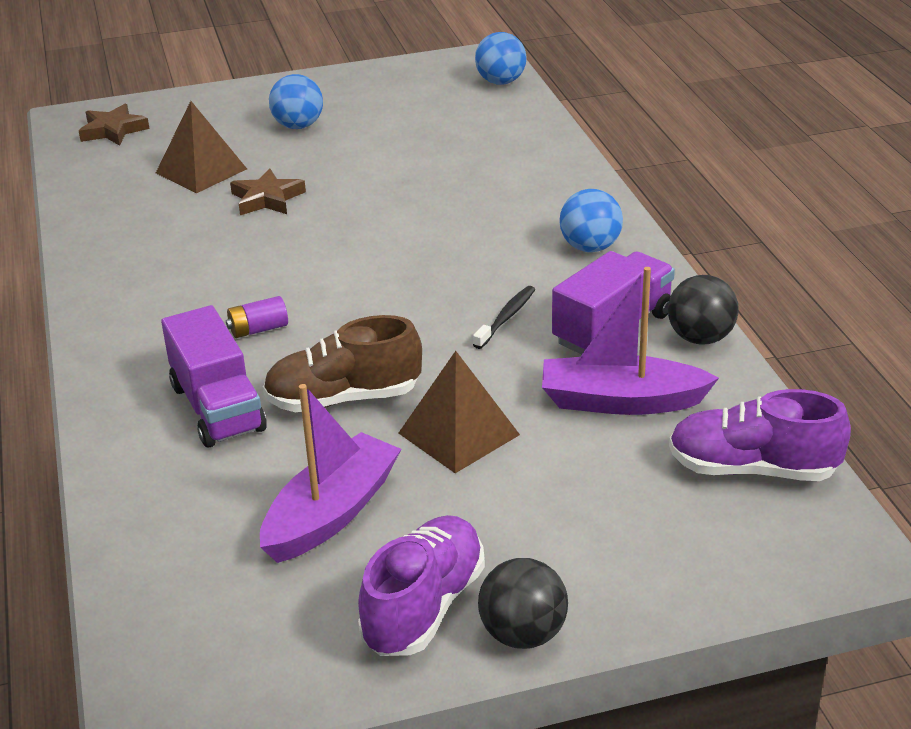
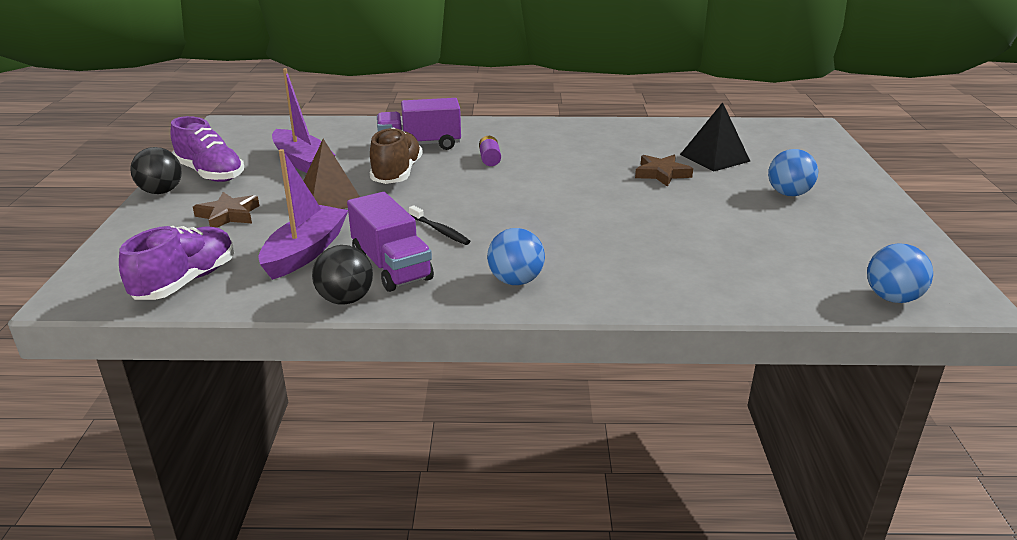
camera: 105 degrees right, 5 degrees down
brown star [79,104,149,146] -> brown star moved to [193,192,259,228]
brown pyramid [156,101,247,193] -> black pyramid [680,102,750,172]

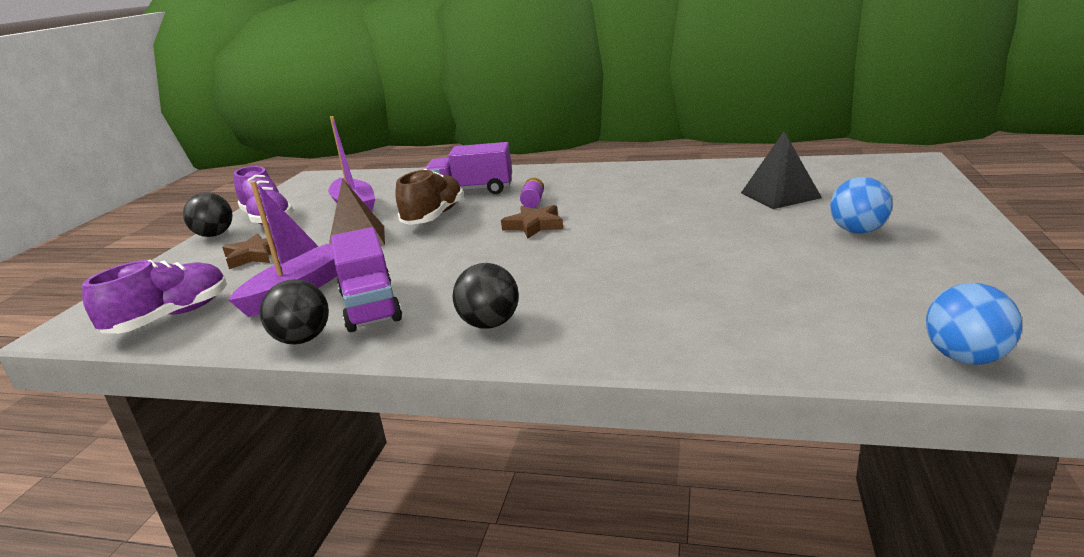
camera: 15 degrees right, 5 degrees down
black toothbrush [409,205,470,245] -> none
blue ball [487,228,545,285] -> black ball [453,263,519,329]
brown star [635,154,693,187] -> brown star moved to [501,205,563,239]

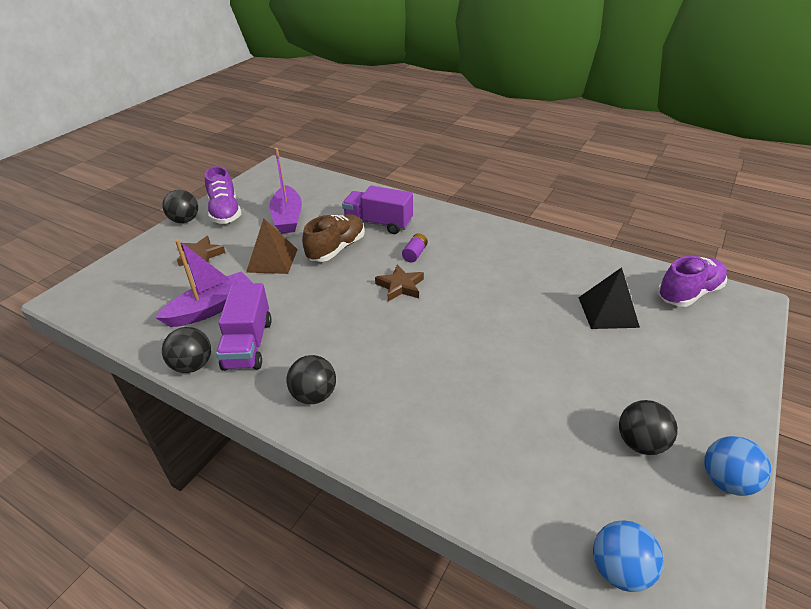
camera: 15 degrees right, 15 degrees up
purple shoe [82,260,227,334] -> purple shoe moved to [657,256,727,307]
blue ball [830,177,892,234] -> blue ball moved to [704,436,771,496]
none -> black ball [619,400,678,455]

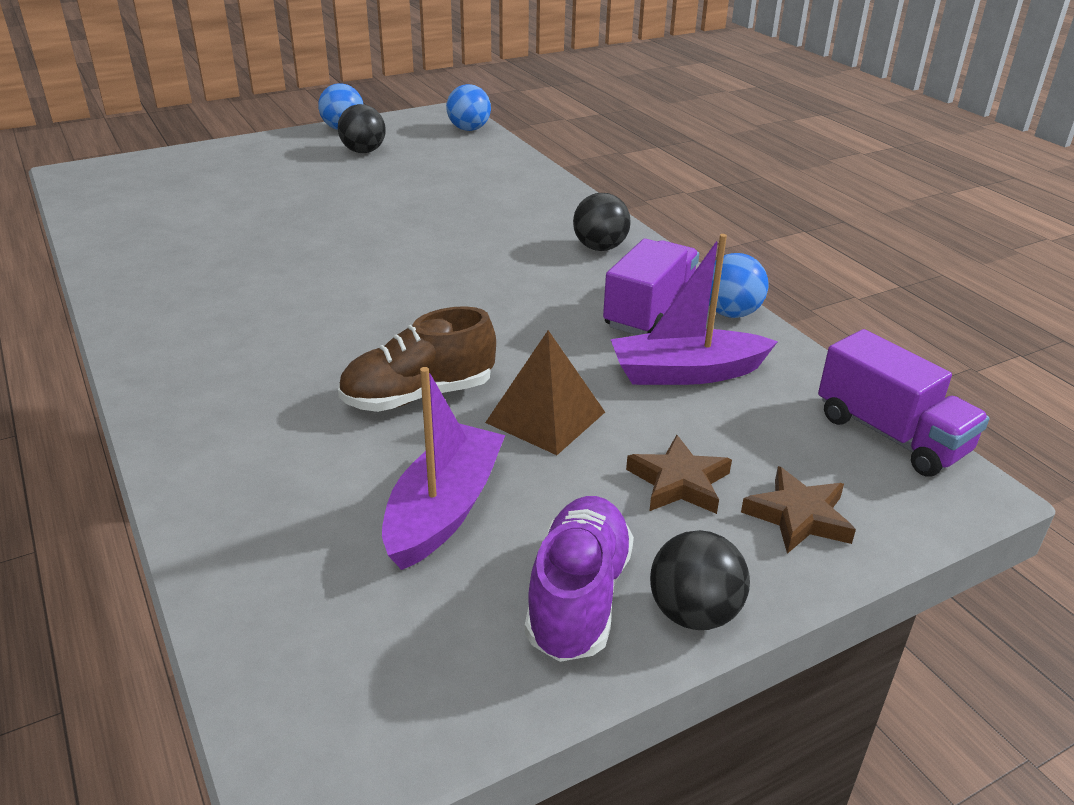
camera: 150 degrees left, 5 degrees down
black ball [162,327,211,373] -> blue ball [709,253,768,318]
purple truck [342,185,413,234] -> purple truck moved to [818,329,989,476]
brown star [375,264,424,301] -> brown star moved to [741,466,856,554]
purple battery [402,233,428,262] -> none
black pyramid [578,267,640,329] -> none
purple shoe [657,256,727,307] -> none

